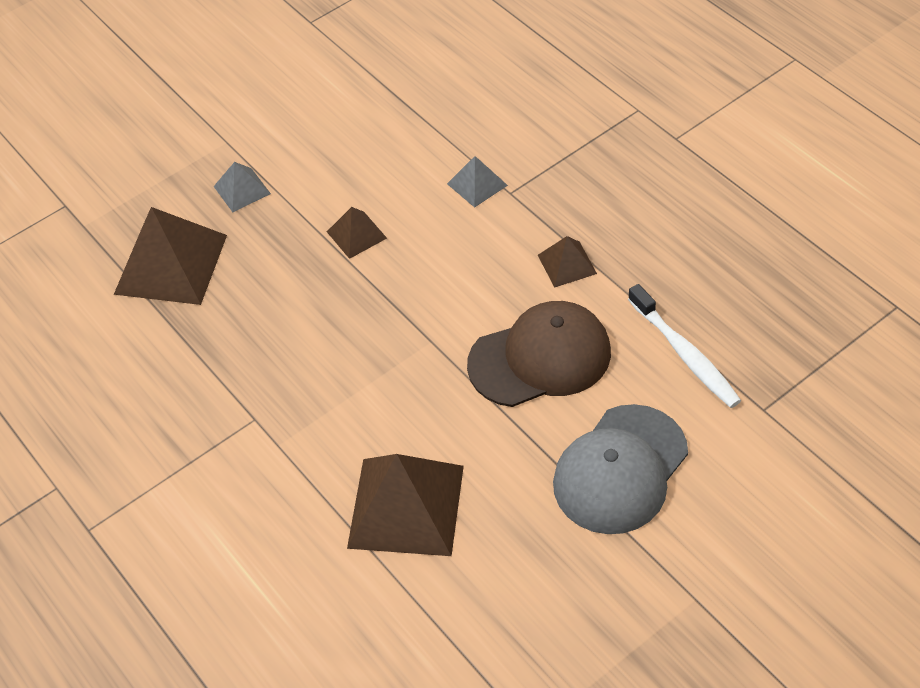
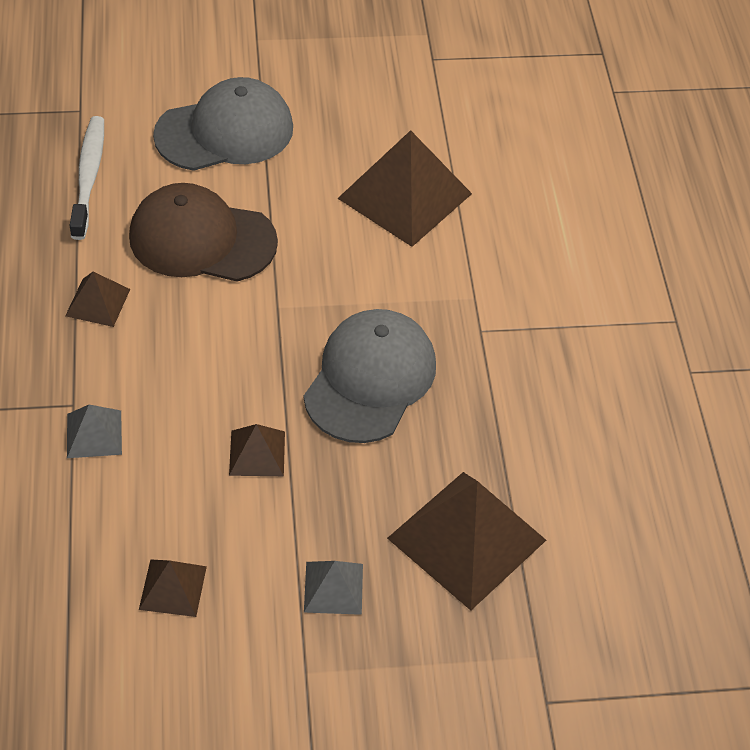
camera: 155 degrees left, 0 degrees up
none -> brown pyramid [139,559,207,617]
none -> grey cap [304,309,436,443]

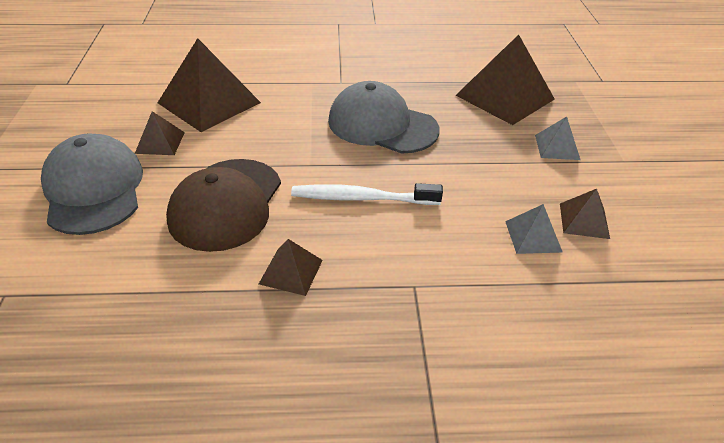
camera: 85 degrees left, 10 degrees down
grey pyramid [67,405,122,458] -> grey pyramid moved to [505,204,562,254]
white toothbrush [70,116,104,240] -> white toothbrush moved to [291,183,443,205]
brown pyramid [229,424,285,476] -> brown pyramid moved to [135,111,185,155]

